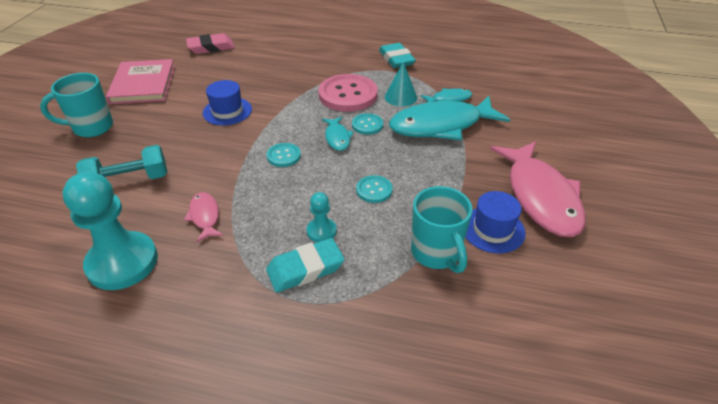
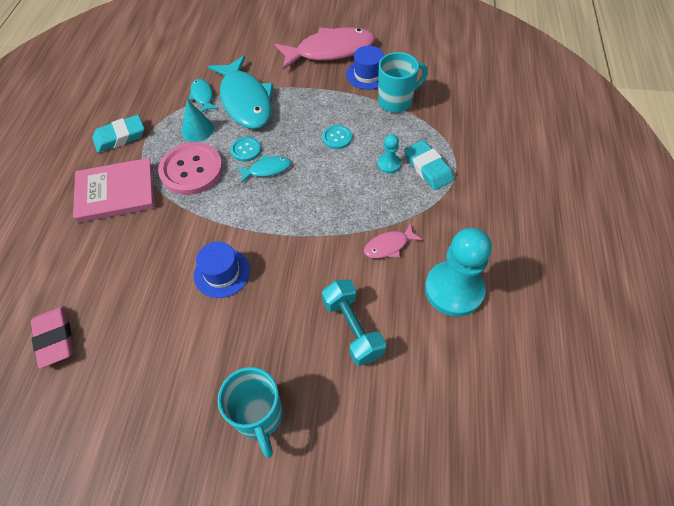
camera: 95 degrees left, 15 degrees up
pink book [106,59,175,104] -> pink book moved to [73,158,155,223]
turquoise button [267,143,301,167] -> none

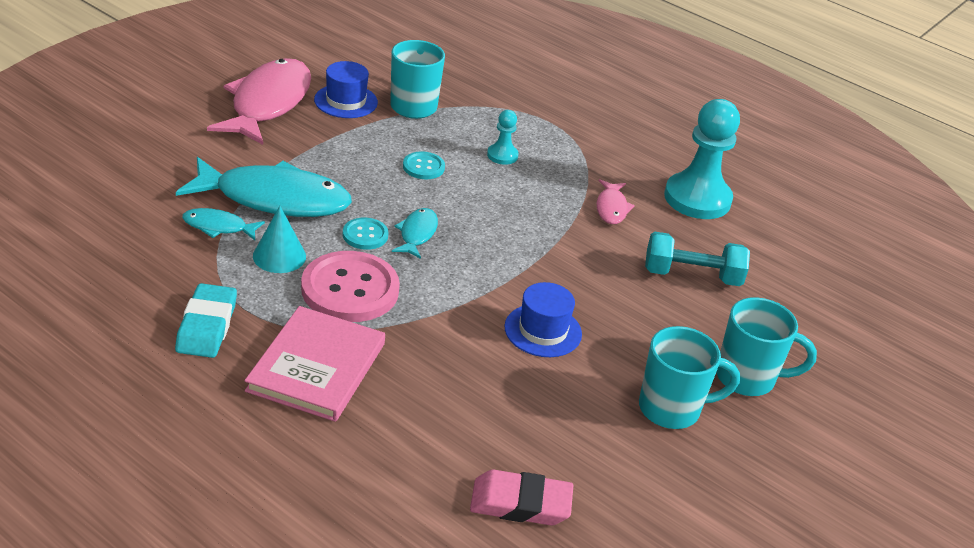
camera: 65 degrees left, 20 degrees down
turquoise eraser [404,140,454,190] -> none
none -> turquoise mug [639,326,740,429]

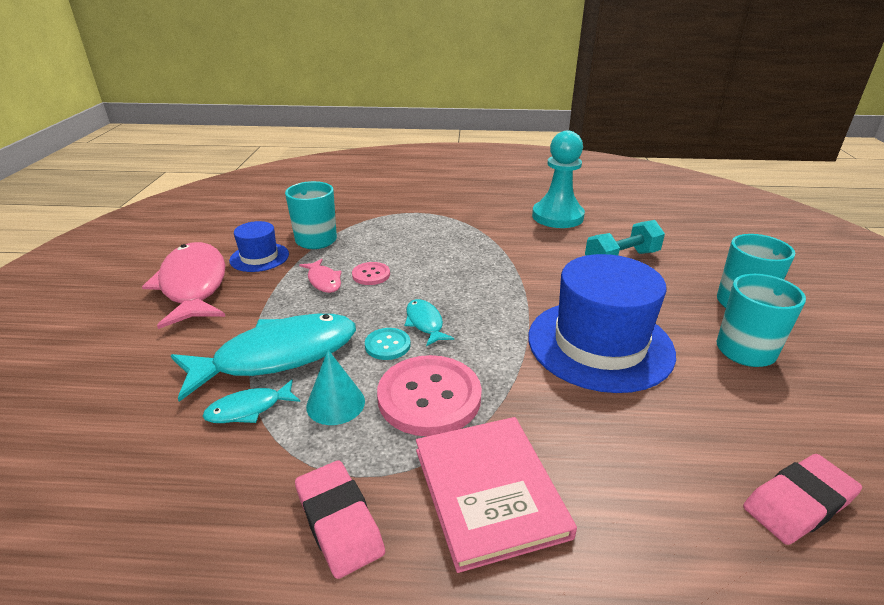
camera: 30 degrees left, 5 degrees down
turquoise eraser [175,283,237,358] -> pink eraser [295,460,385,579]
turquoise button [403,151,445,179] -> pink button [352,262,390,285]
turquoise pawn [487,110,519,165] -> none
blue hat [504,282,582,357] -> blue hat [528,254,676,393], size x1.97
pink fish [596,179,635,224] -> pink fish moved to [299,259,342,293]

